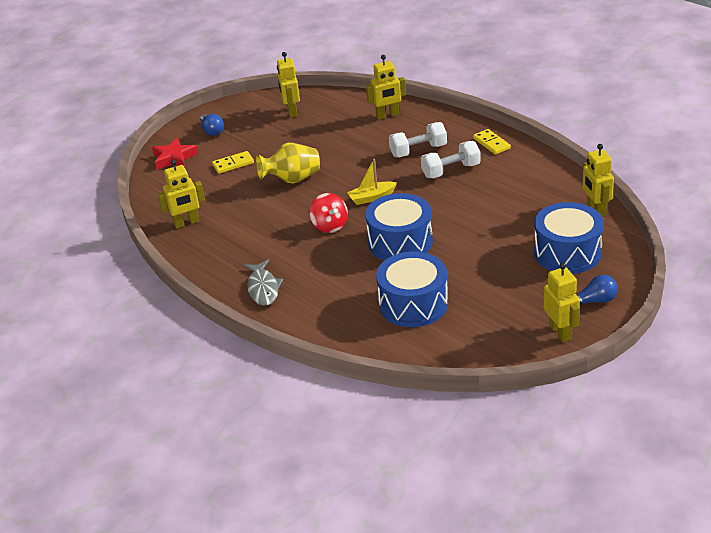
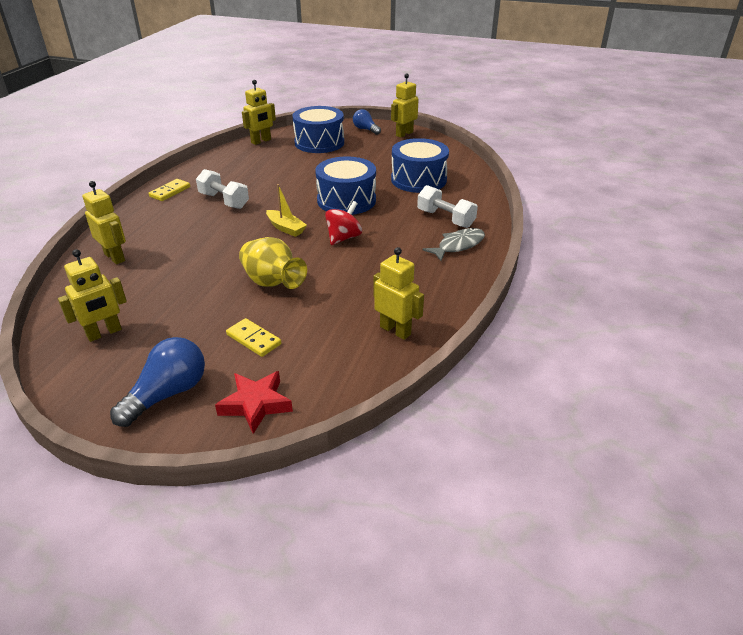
camera: 120 degrees left, 0 degrees up
blue light bulb [200,114,224,136] -> blue light bulb [110,337,205,427], size x1.56
white dumbbell [389,122,447,157] -> white dumbbell moved to [417,185,478,228]

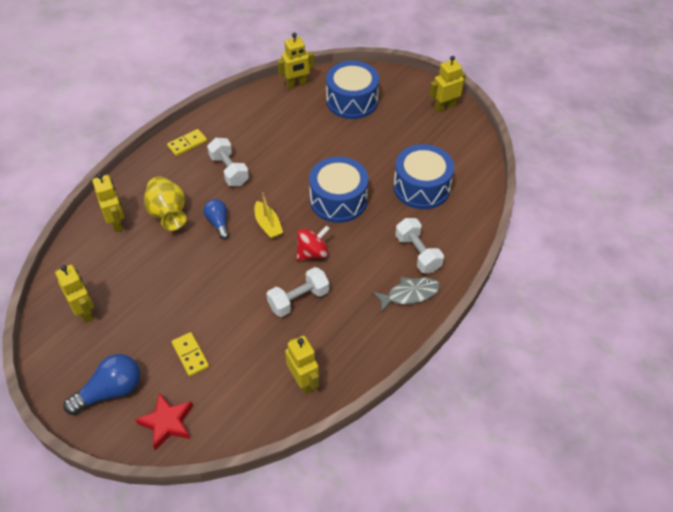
camera: 20 degrees right, 15 degrees up
yellow robot [58,249,127,342] -> yellow robot turned 105 degrees counterclockwise [55,265,94,323]
yellow vase [239,237,307,289] -> yellow vase moved to [144,176,187,231]
blue light bulb [353,109,381,135] -> blue light bulb moved to [203,199,229,240]
none -> white dumbbell [267,267,329,317]

